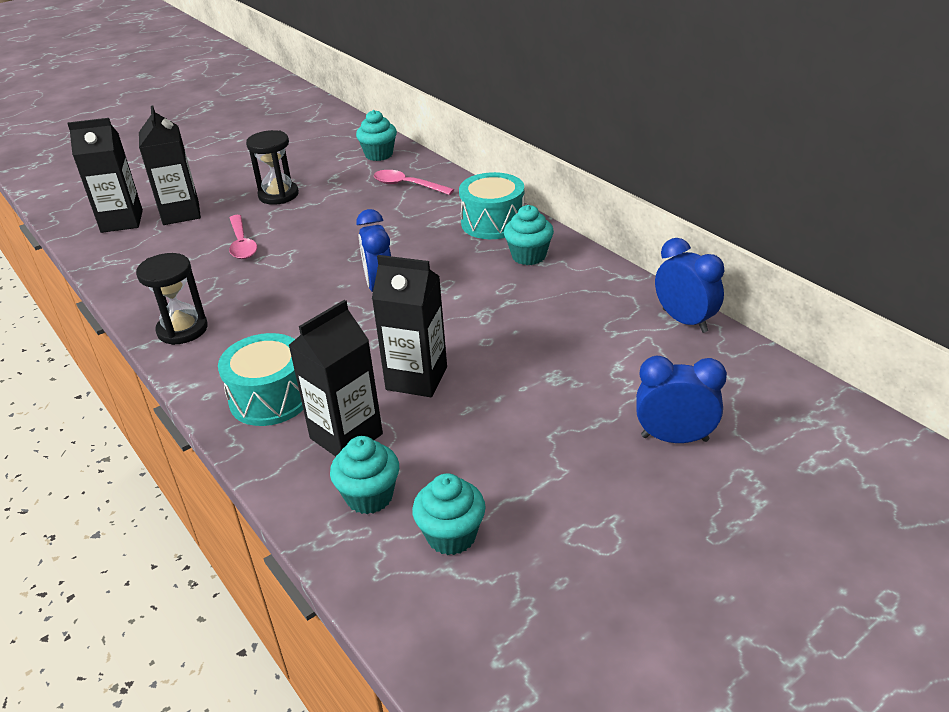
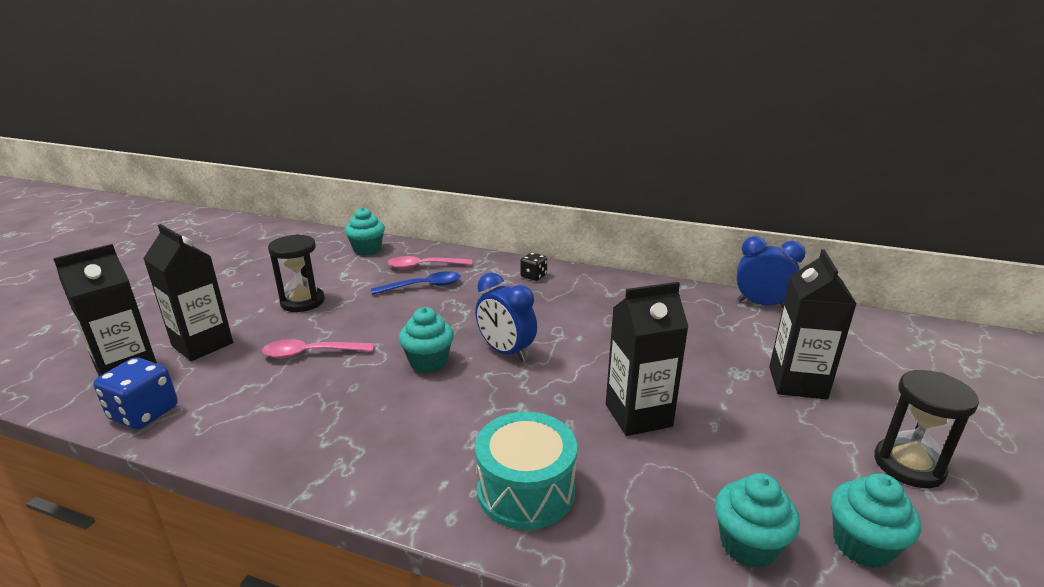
camera: 35 degrees left, 10 degrees down
black hourglass [136,253,208,345] -> black hourglass moved to [874,370,979,488]
pink spoon [229,215,257,259] -> pink spoon turned 135 degrees clockwise [262,339,374,358]
black carton [288,300,383,457] -> black carton moved to [769,249,857,399]
turquoise drum [459,172,524,239] -> black dice [520,252,547,281]
turquoise cupcake [504,205,554,265] -> turquoise cupcake moved to [399,307,454,373]
blue clock [636,356,727,443] -> none
none -> blue dice [93,357,178,429]
none -> blue spoon [371,271,461,295]

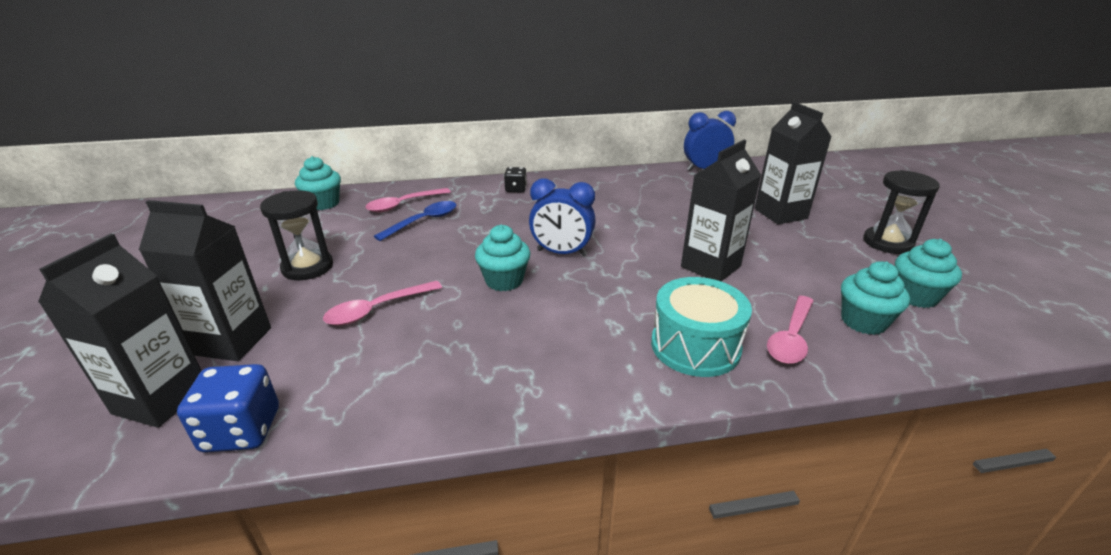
camera: 30 degrees left, 5 degrees up
none -> pink spoon [767,296,814,364]

